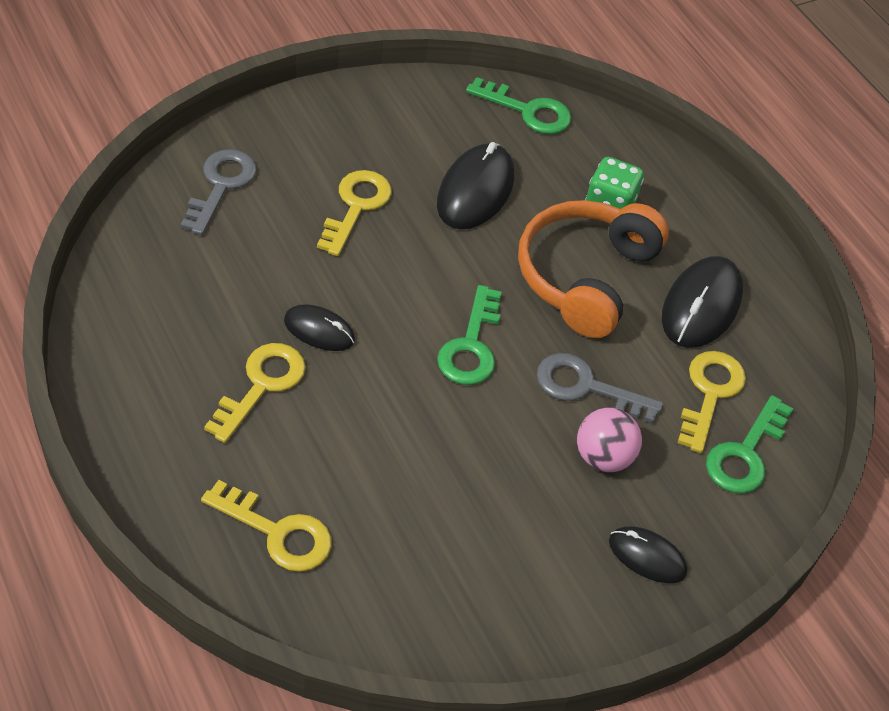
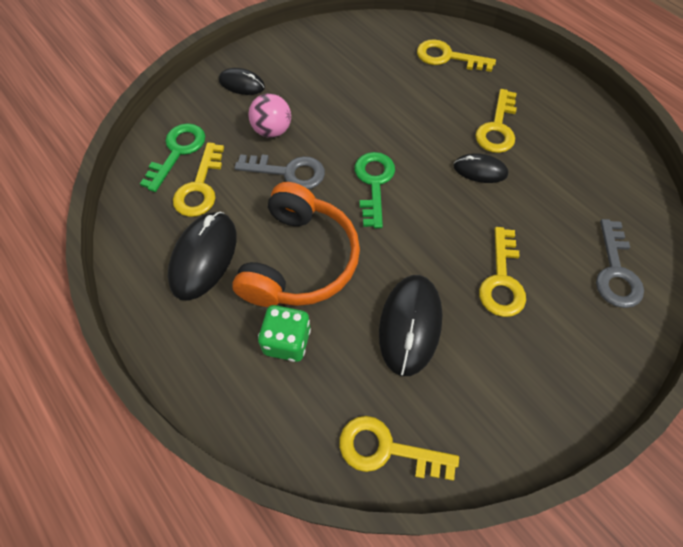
camera: 175 degrees right, 10 degrees up
green key [466,77,572,134] -> yellow key [339,416,459,481]

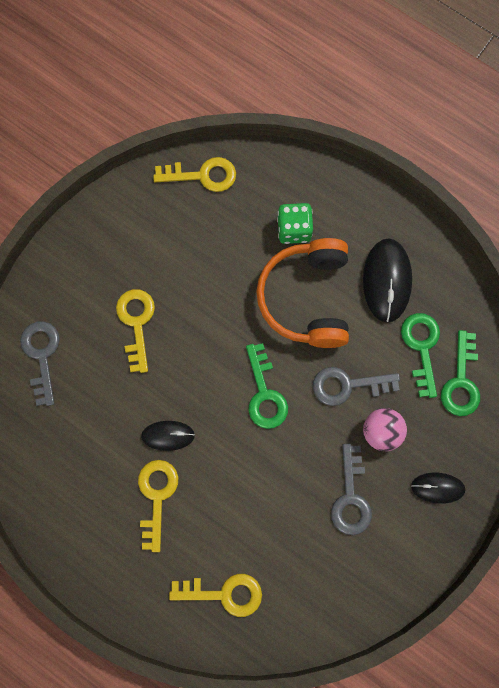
camera: 165 degrees right, 15 degrees up
yellow key [173,142,224,217] -> green key [401,313,440,398]
black mouse [379,275,442,376] -> none
none -> grey key [331,444,372,535]

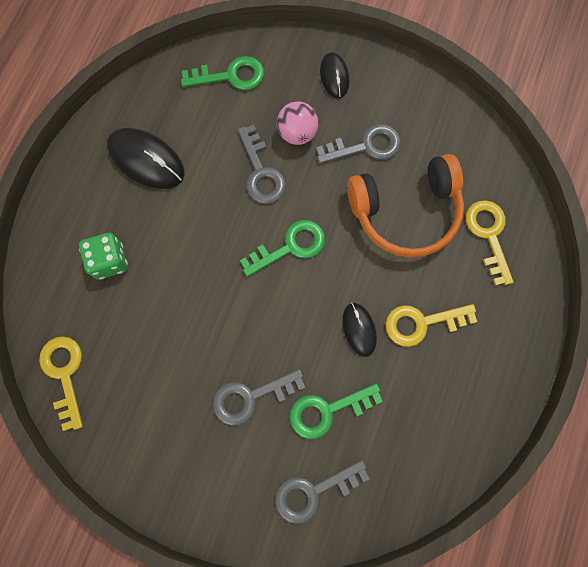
camera: 105 degrees left, 0 degrees up
yellow key [116,289,155,373] -> grey key [213,369,305,426]
orange headphones [256,238,349,348] -> orange headphones moved to [347,154,464,258]
black mouse [363,239,412,322] -> black mouse turned 45 degrees clockwise [107,128,184,189]
green key [401,313,440,398] -> green key moved to [290,383,383,439]

